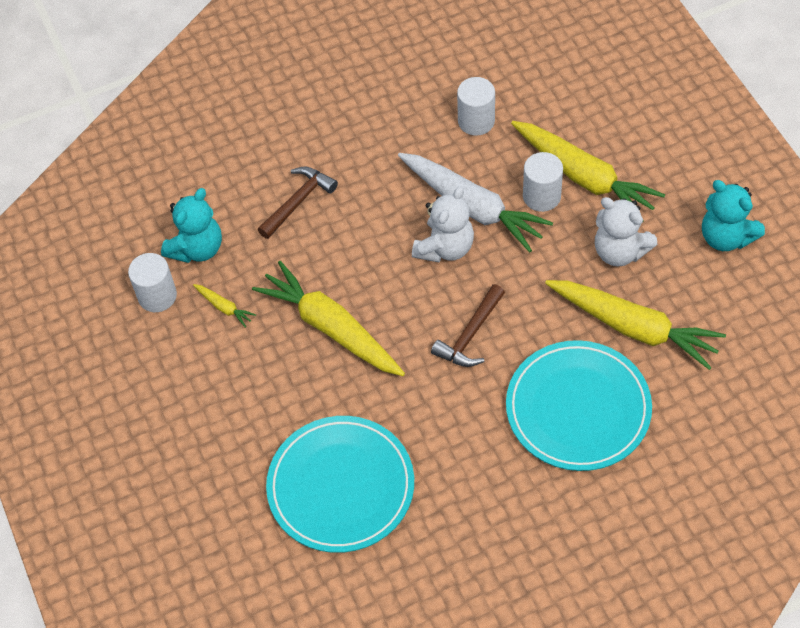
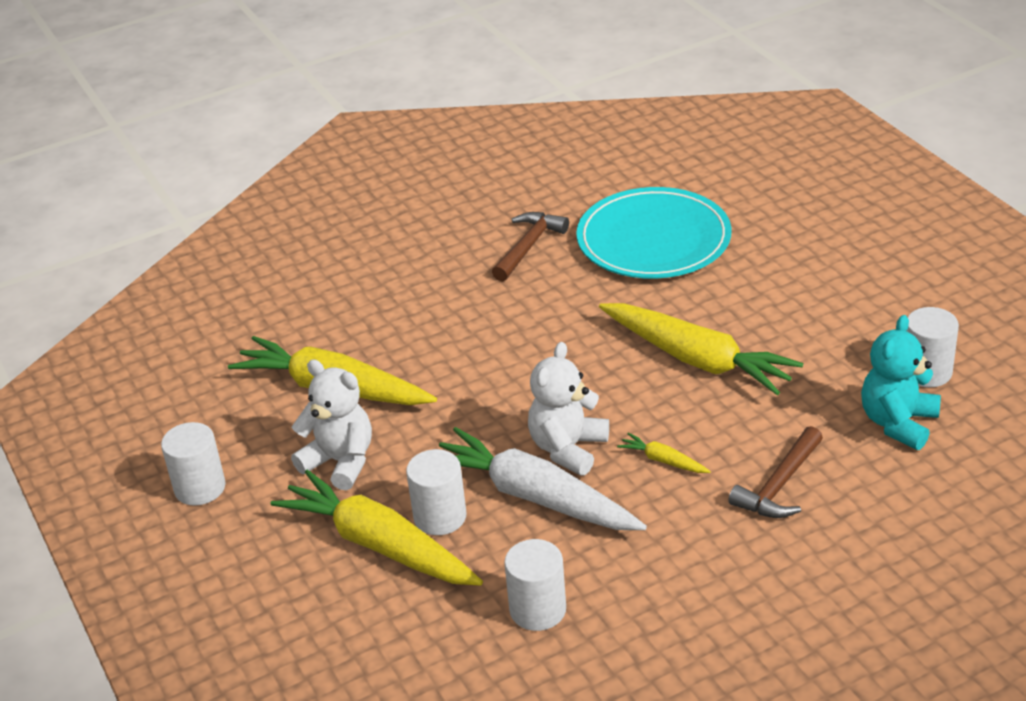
camera: 175 degrees right, 20 degrees down
yellow carrot [193,284,256,328] -> yellow carrot moved to [617,433,711,473]
brown hammer [431,284,505,367] -> brown hammer moved to [492,212,569,282]
turquoise plate [506,340,652,471] -> none
turquoise teddy bear [702,180,765,251] -> white cylinder [161,422,226,506]

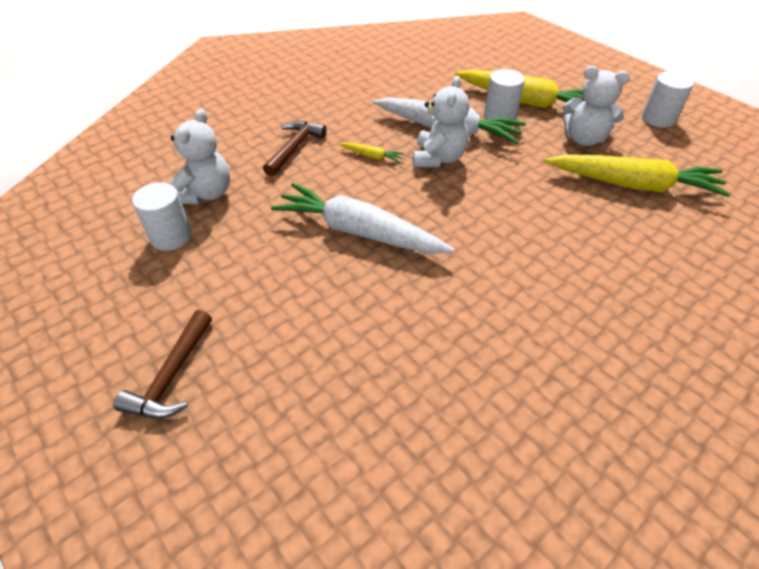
camera: 165 degrees right, 10 degrees up
brown hammer [492,212,569,282] -> brown hammer moved to [113,310,212,419]
white cylinder [504,539,566,631] -> none
turquoise plate [576,187,731,279] -> none
yellow carrot [599,303,804,395] -> white carrot [271,183,455,254]
turquoise teddy bear [861,315,941,450] -> white teddy bear [169,109,230,204]

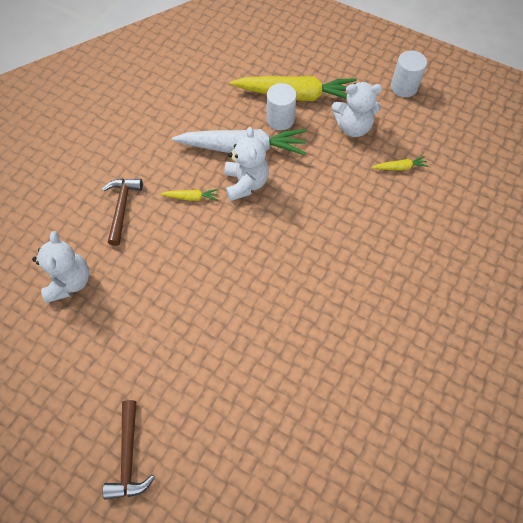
camera: 20 degrees left, 15 degrees up
white cylinder [132,182,192,251] -> none
white carrot [271,183,455,254] -> none
yellow carrot [544,154,730,197] -> yellow carrot [372,156,429,170], size x0.42

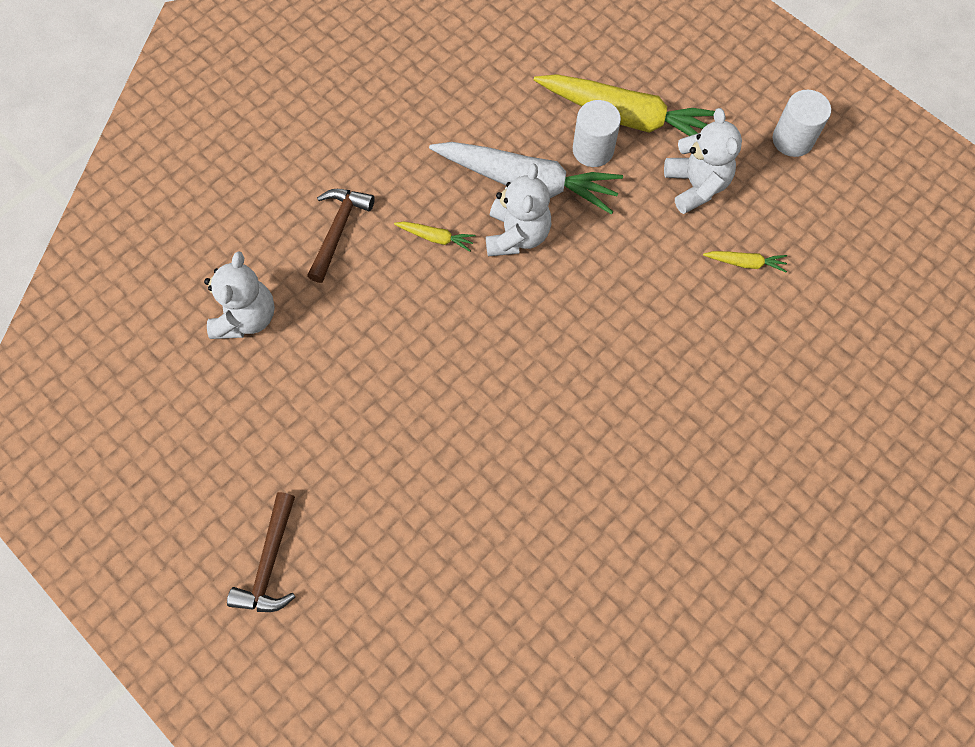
camera: 15 degrees right, 5 degrees up
white teddy bear [332,82,382,137] -> white teddy bear turned 120 degrees counterclockwise [664,108,742,214]

